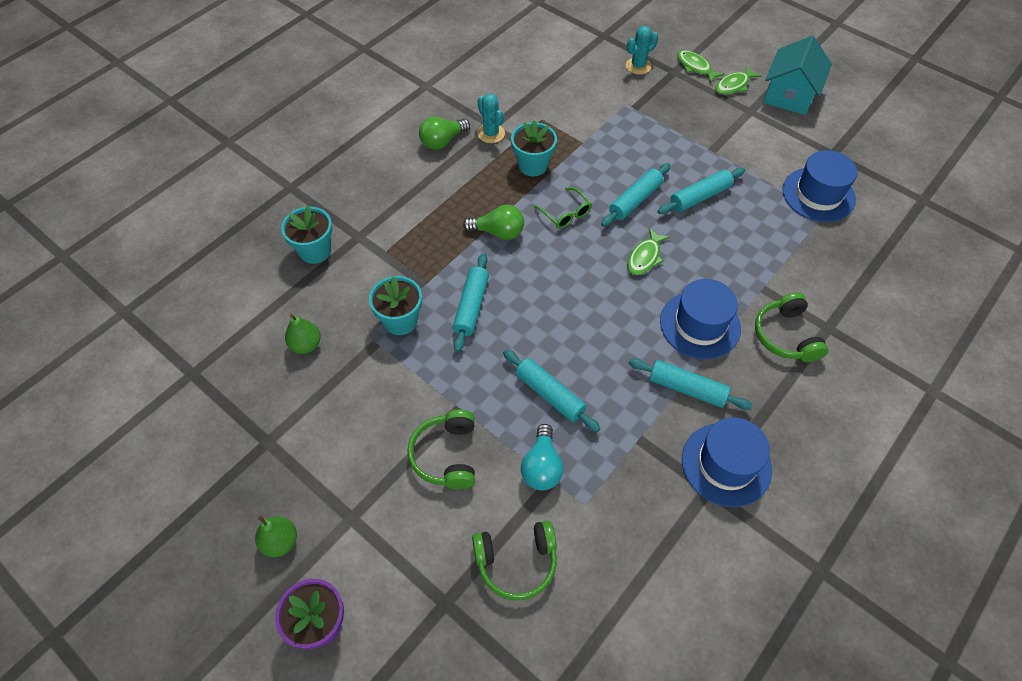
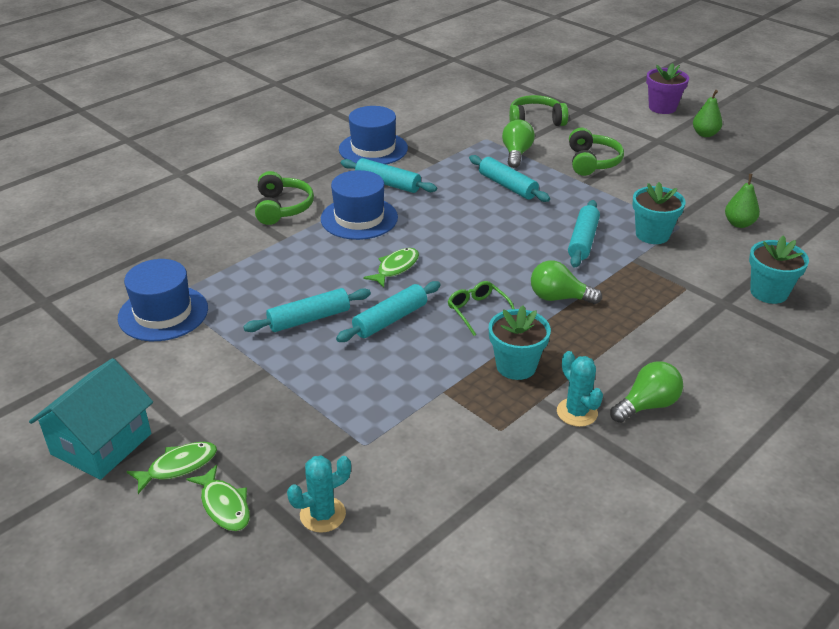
camera: 175 degrees left, 20 degrees down
turquoise light bulb [521,424,563,490] -> green light bulb [502,120,535,168]

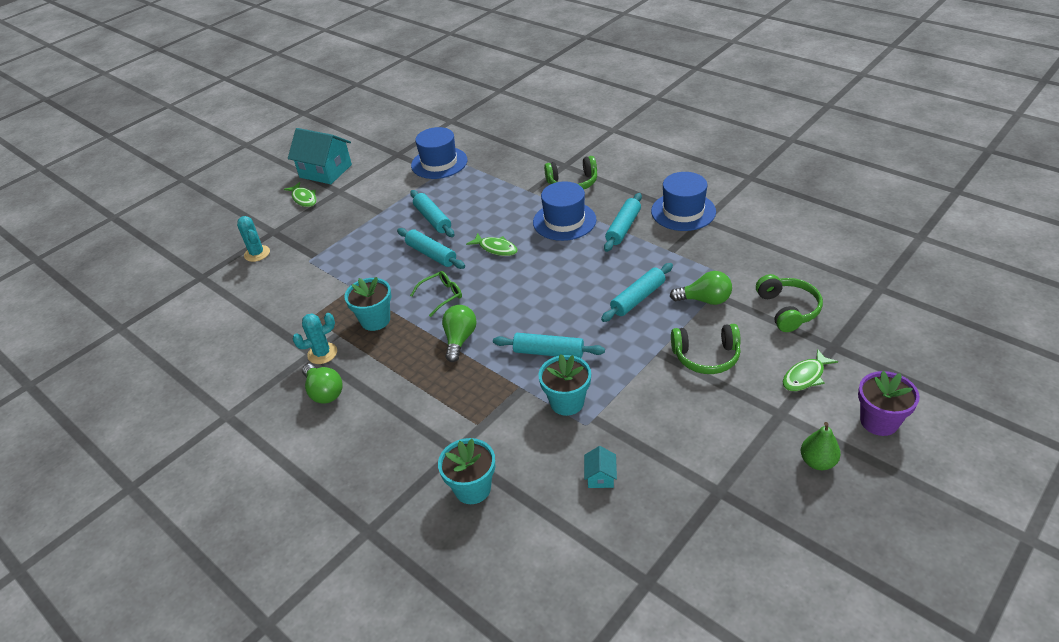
camera: 90 degrees right, 5 degrees up
green fish [186,464,250,531] -> green fish moved to [783,349,838,391]
green pear [725,174,760,228] -> turquoise house [584,446,617,488]

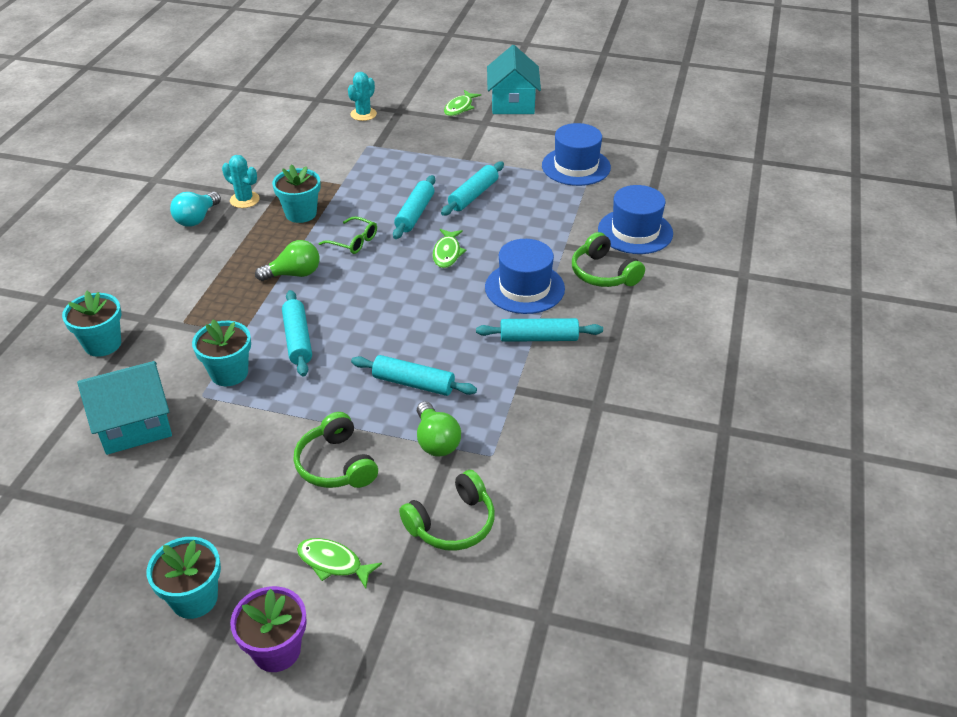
camera: 60 degrees right, 0 degrees up
green light bulb [302,364,343,404] -> turquoise light bulb [170,192,221,227]
turquoise house [584,446,617,488] -> turquoise house [77,361,172,455], size x2.28
blue hat [651,172,716,231] -> blue hat moved to [598,185,673,254]
green pear [801,422,841,470] -> turquoise flower pot [147,537,221,619]

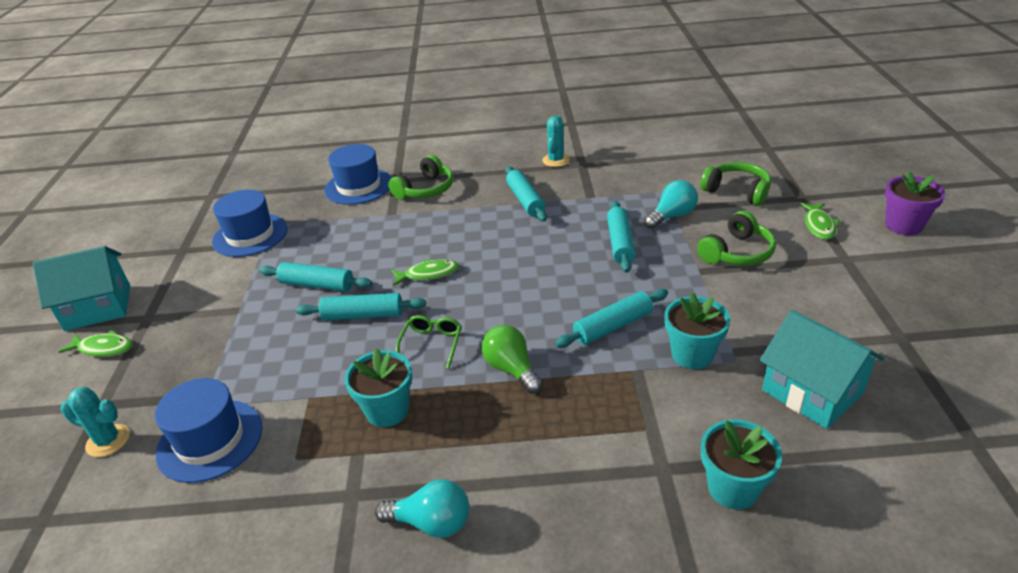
camera: 105 degrees left, 5 degrees down
turquoise flower pot [147,537,221,619] -> none
turquoise cactus [222,155,260,208] -> turquoise cactus moved to [542,116,570,167]
green light bulb [417,401,461,457] -> turquoise light bulb [644,180,698,229]
blue hat [485,239,565,314] -> blue hat moved to [155,378,263,483]

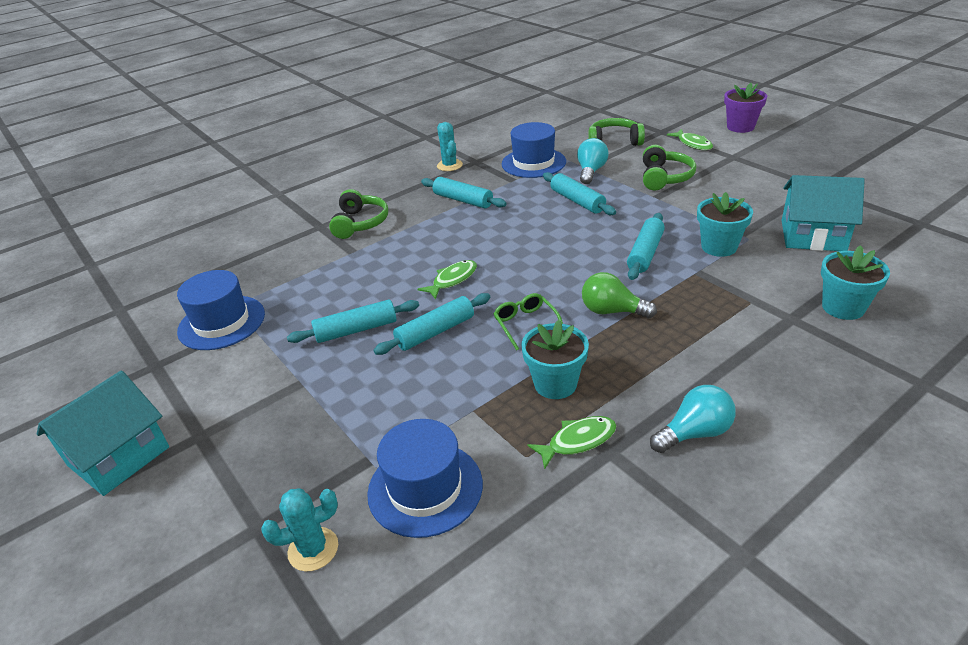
camera: 35 degrees left, 0 degrees up
green fish [58,330,133,357] -> green fish moved to [527,416,616,469]
blue hat [324,144,392,205] -> blue hat moved to [502,122,566,178]

